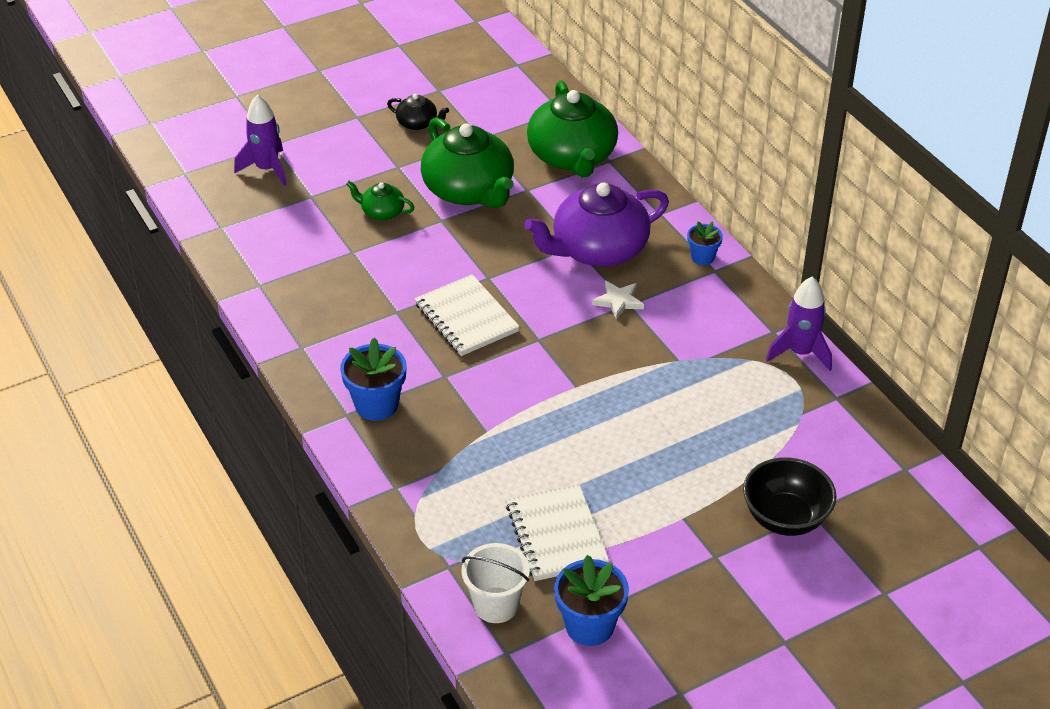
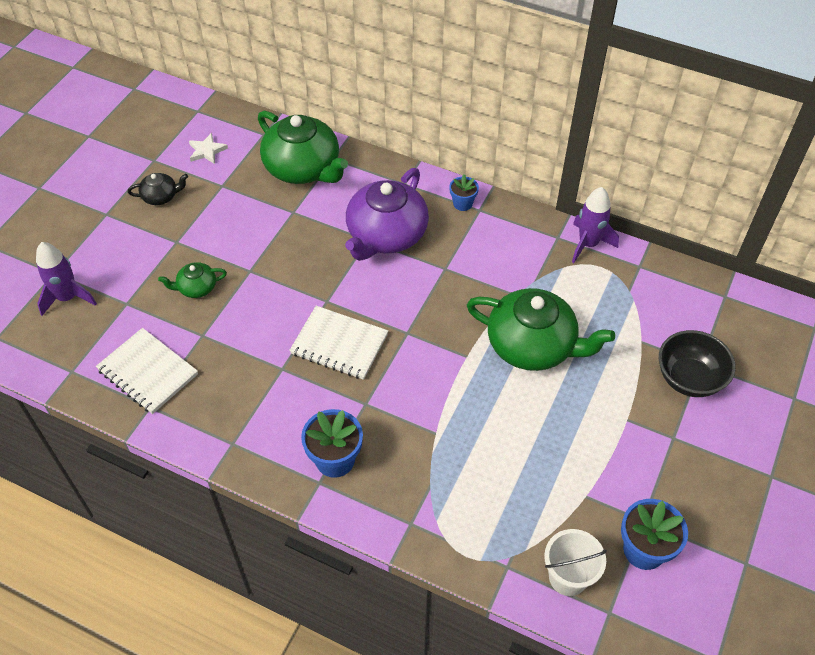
camera: 35 degrees left, 10 degrees up
green teapot [421,117,514,208] -> green teapot moved to [467,288,615,371]
white notebook [506,484,609,581] -> white notebook moved to [96,328,198,414]
white star [592,281,644,320] -> white star moved to [189,133,228,164]

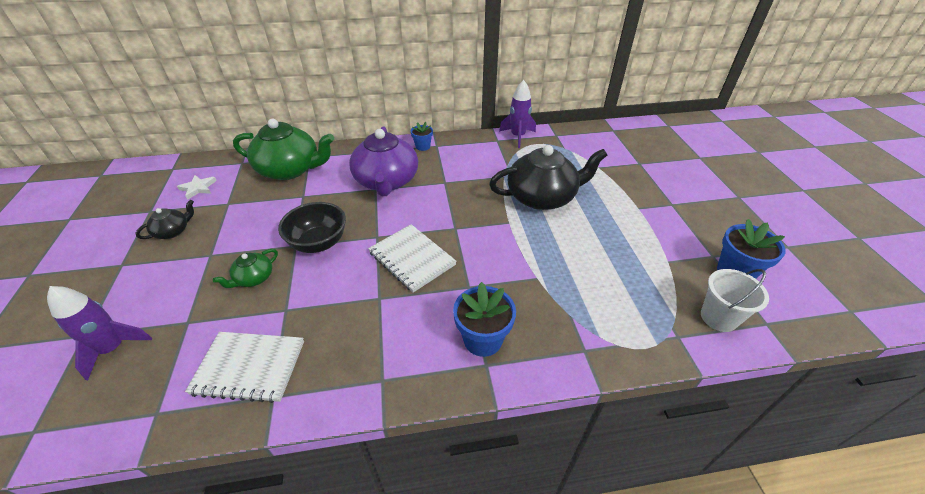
camera: 35 degrees left, 10 degrees down
white notebook [289,306,388,380] -> white notebook turned 60 degrees clockwise [368,224,457,293]
green teapot [467,288,615,371] -> black teapot [489,145,607,210]
black bowl [659,330,736,397] -> black bowl moved to [278,202,346,253]

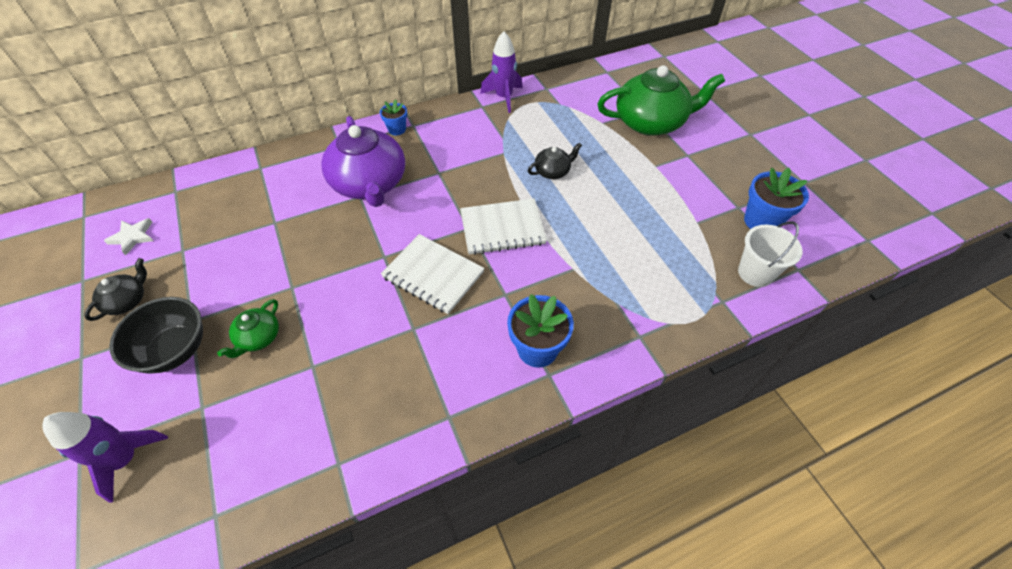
camera: 15 degrees left, 10 degrees up
white notebook [185,332,304,403] -> white notebook moved to [460,198,547,255]
green teapot [233,119,334,180] -> green teapot moved to [597,65,725,136]
black bowl [278,202,346,253] -> black bowl moved to [109,297,203,374]
black teapot [489,145,607,210] -> black teapot [528,143,582,179], size x0.47

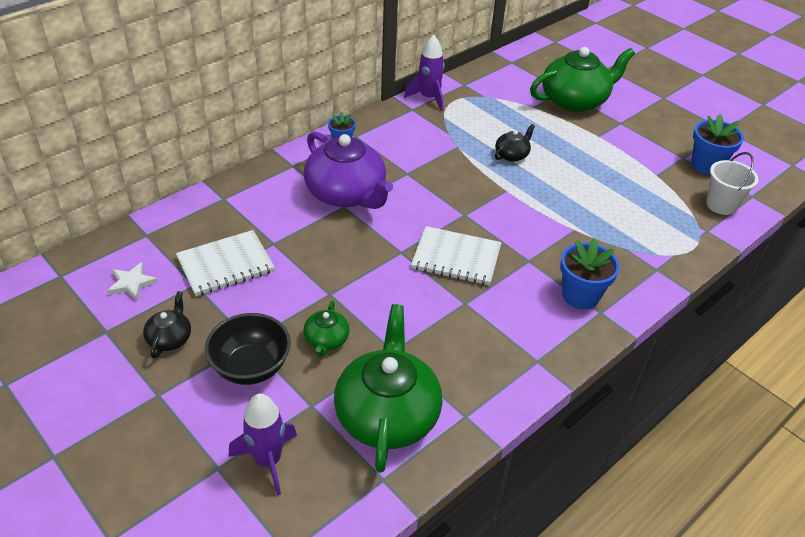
camera: 20 degrees left, 10 degrees down
white notebook [460,198,547,255] -> white notebook moved to [176,230,275,296]
none -> green teapot [334,304,443,473]

